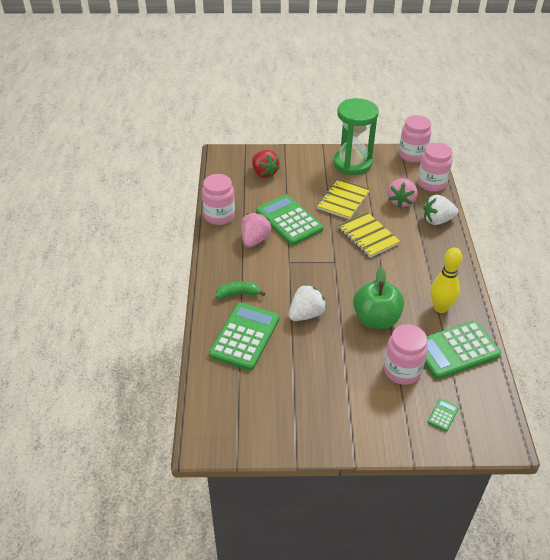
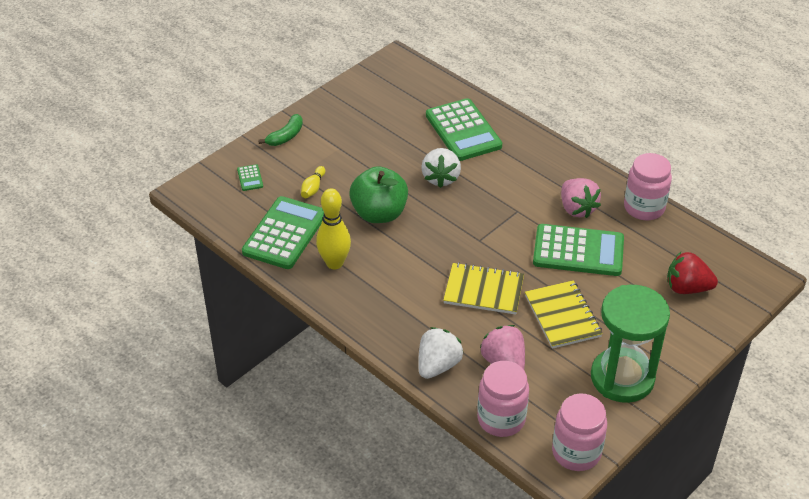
camera: 135 degrees right, 0 degrees up
green banana [216,281,265,299] -> green banana moved to [258,114,303,146]
pink jar [384,324,428,385] -> yellow bowling pin [301,166,325,198]

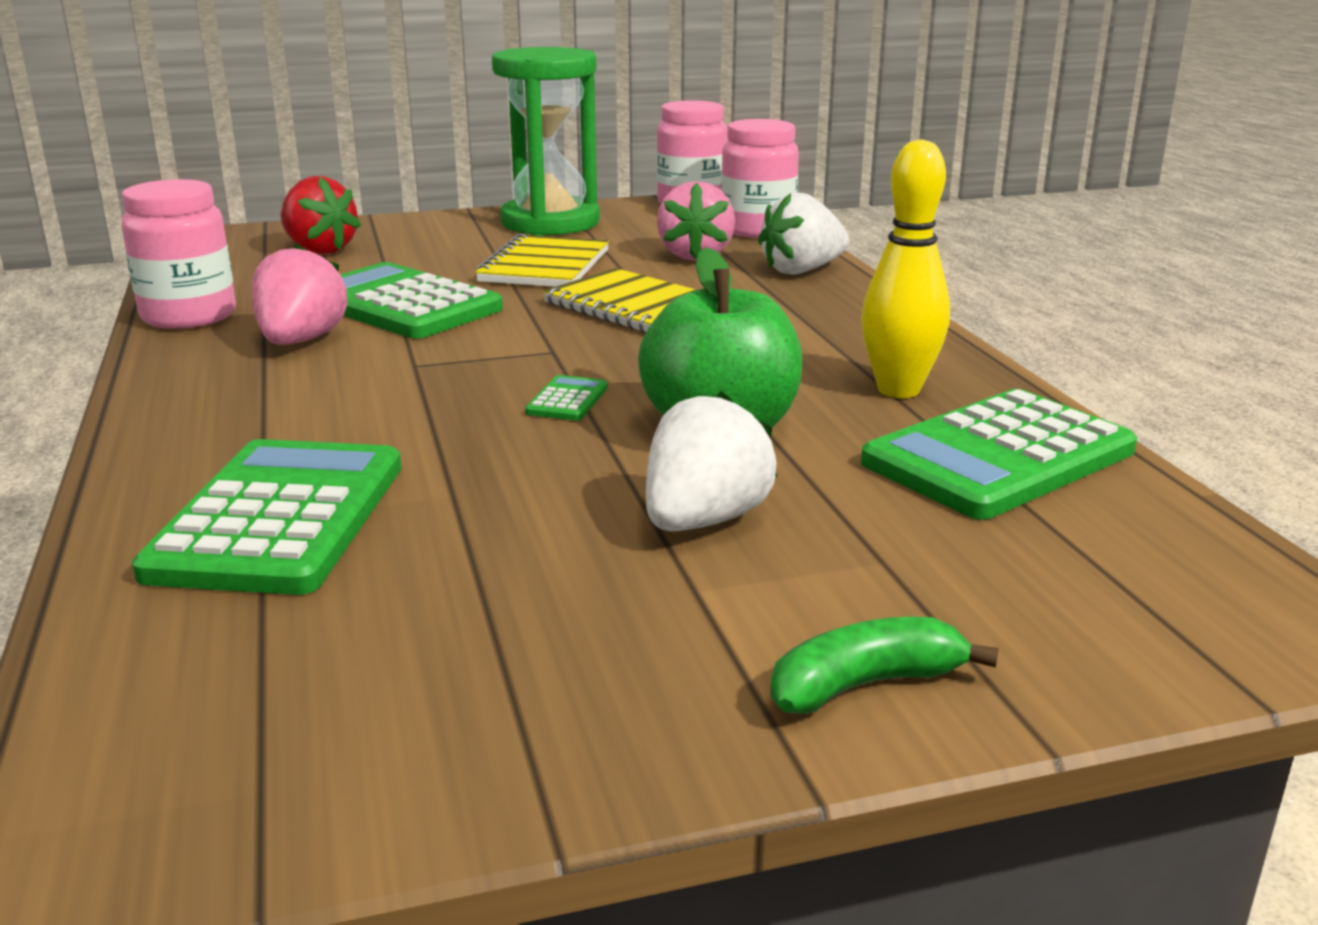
camera: 150 degrees left, 20 degrees down
green calculator [237,164,263,191] -> green calculator moved to [525,375,608,421]
yellow bowling pin [301,166,325,198] -> none
white strawberry [421,148,461,188] -> white strawberry moved to [646,391,777,531]

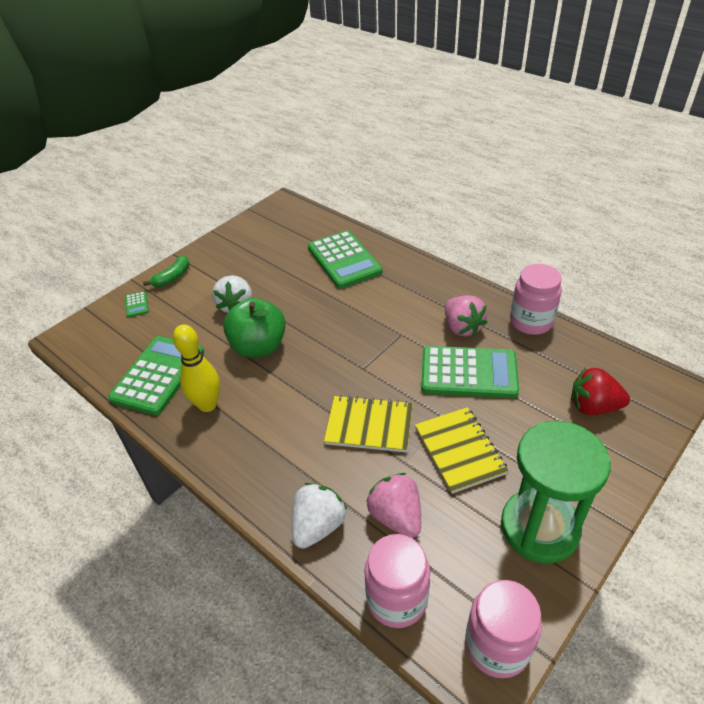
camera: 150 degrees right, 20 degrees up
green calculator [525,375,608,421] -> green calculator moved to [125,291,149,317]

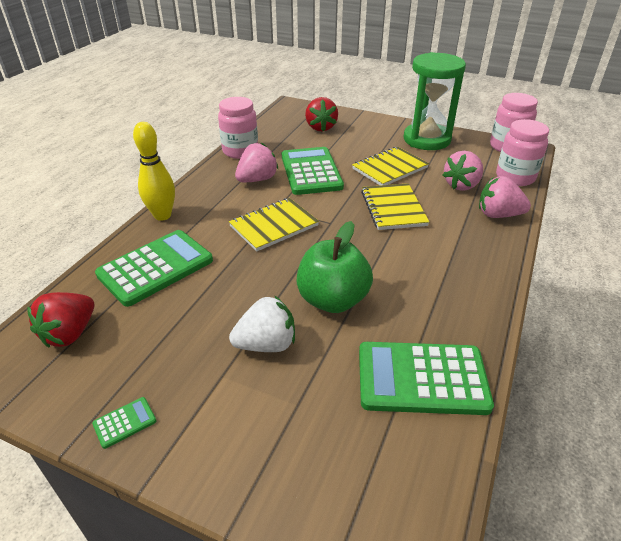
camera: 110 degrees left, 5 degrees down
green calculator [125,291,149,317] -> green calculator moved to [92,397,156,449]
green banana [143,255,190,287] -> none
yellow bowling pin [173,324,220,412] -> yellow bowling pin moved to [133,122,175,221]
white strawberry [292,483,347,549] -> pink strawberry [479,176,531,218]
none -> red strawberry [27,292,94,347]
none -> yellow notebook [229,198,319,251]

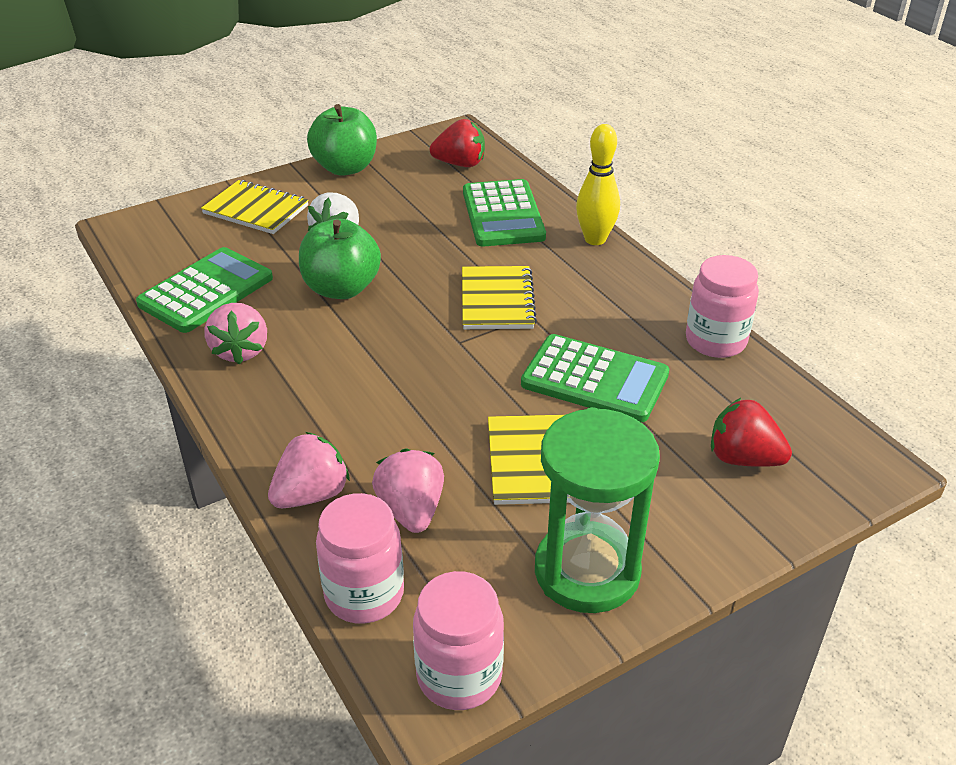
camera: 125 degrees right, 0 degrees up
red strawberry [27,292,94,347] -> red strawberry turned 120 degrees clockwise [430,119,485,167]
green calculator [92,397,156,449] -> green apple [307,104,377,176]
pink strawberry [235,142,279,182] -> pink strawberry moved to [205,303,267,365]
yellow notebook [361,183,429,230] -> yellow notebook moved to [201,180,309,234]

